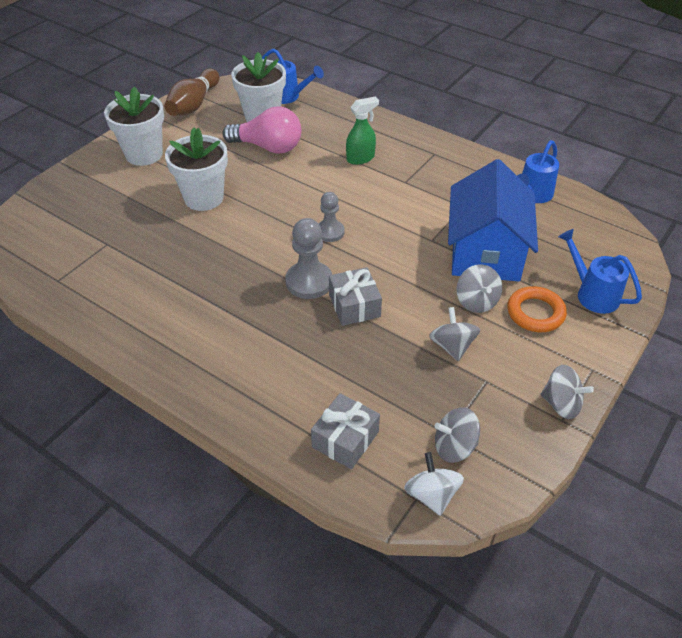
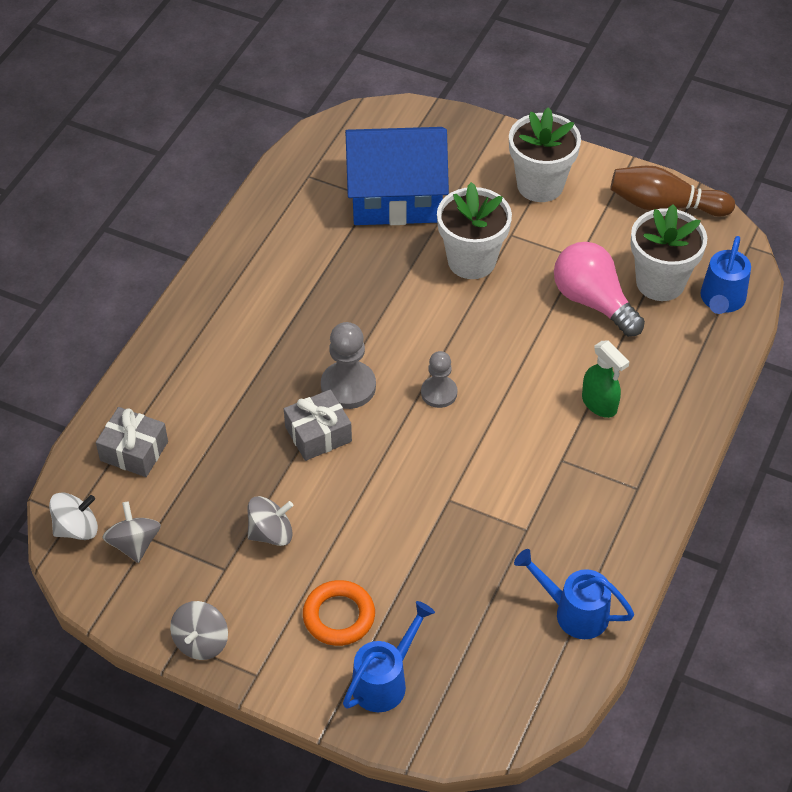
camera: 80 degrees right, 5 degrees up
pink light bulb [222,107,301,154] -> pink light bulb turned 135 degrees clockwise [554,242,645,337]
blue house [448,159,538,282] -> blue house moved to [345,127,449,225]
grey spinning top [457,264,502,313] -> none

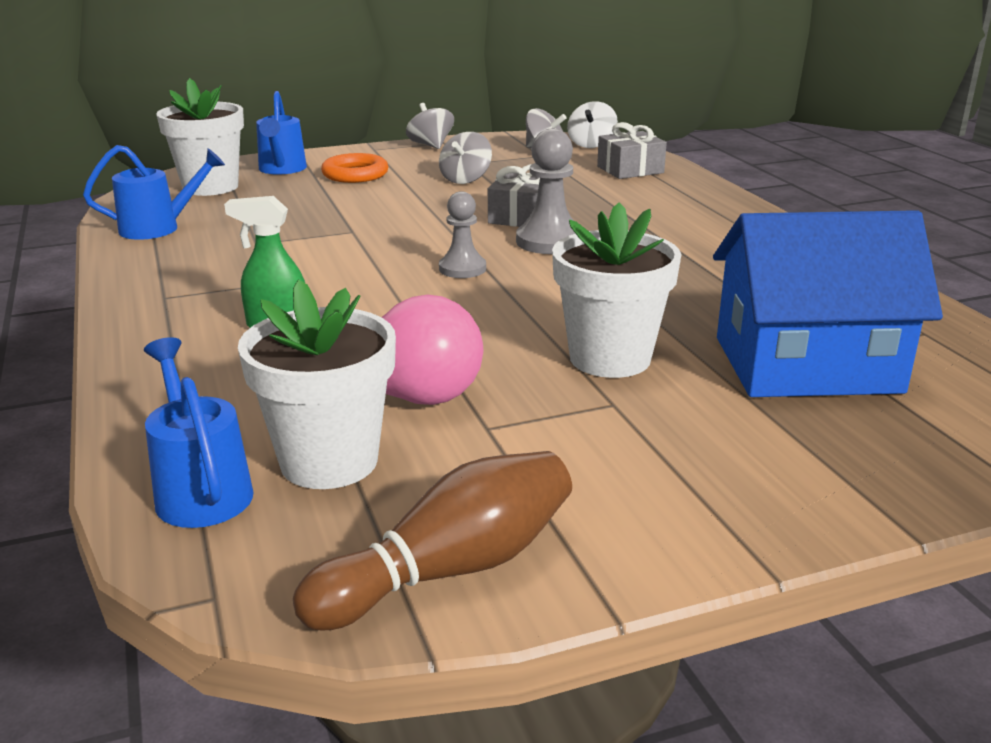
camera: 135 degrees right, 25 degrees down
blue house [345,127,449,225] -> blue house turned 45 degrees clockwise [713,210,943,397]
white flower pot [509,107,581,202] -> white flower pot moved to [156,78,244,196]

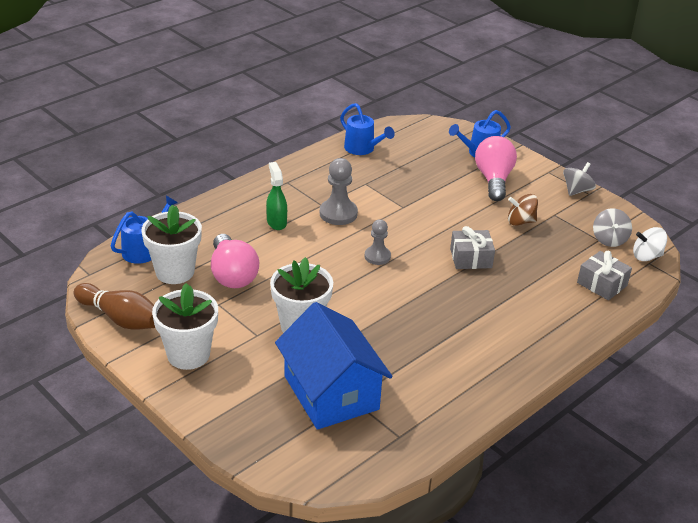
camera: 65 degrees right, 10 degrees up
white flower pot [156,78,244,196] -> white flower pot moved to [152,283,218,370]
orange ring [321,153,389,183] -> pink light bulb [475,136,517,201]
grey spinning top [439,132,492,184] -> brown spinning top [508,194,538,226]
grey pawn [516,129,575,254] -> grey pawn moved to [320,158,358,225]

